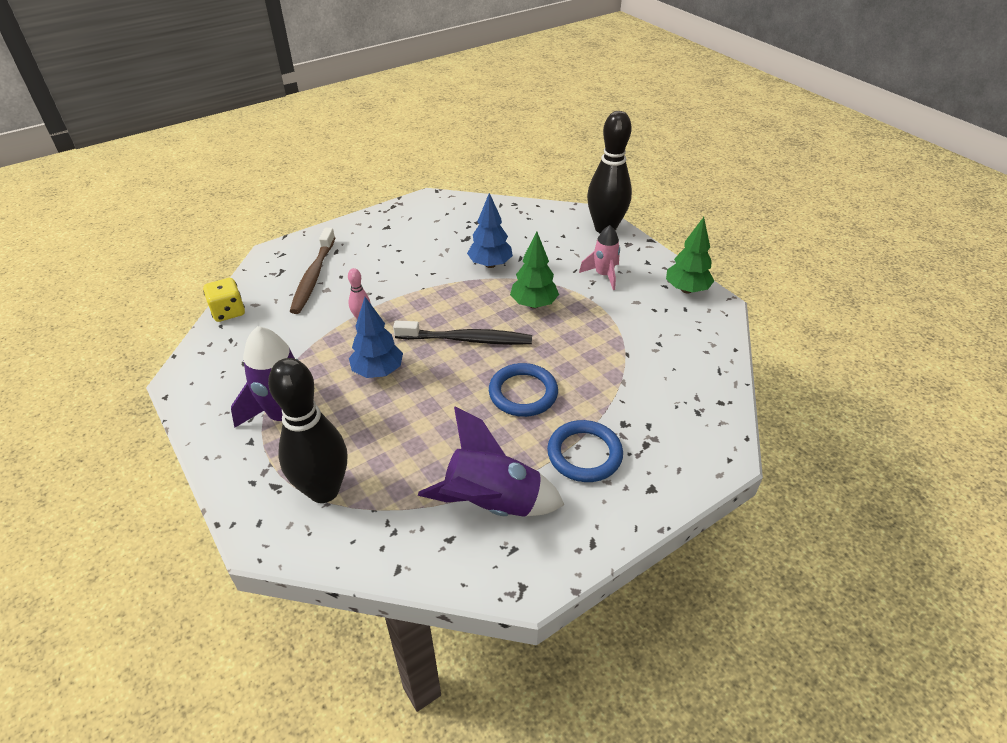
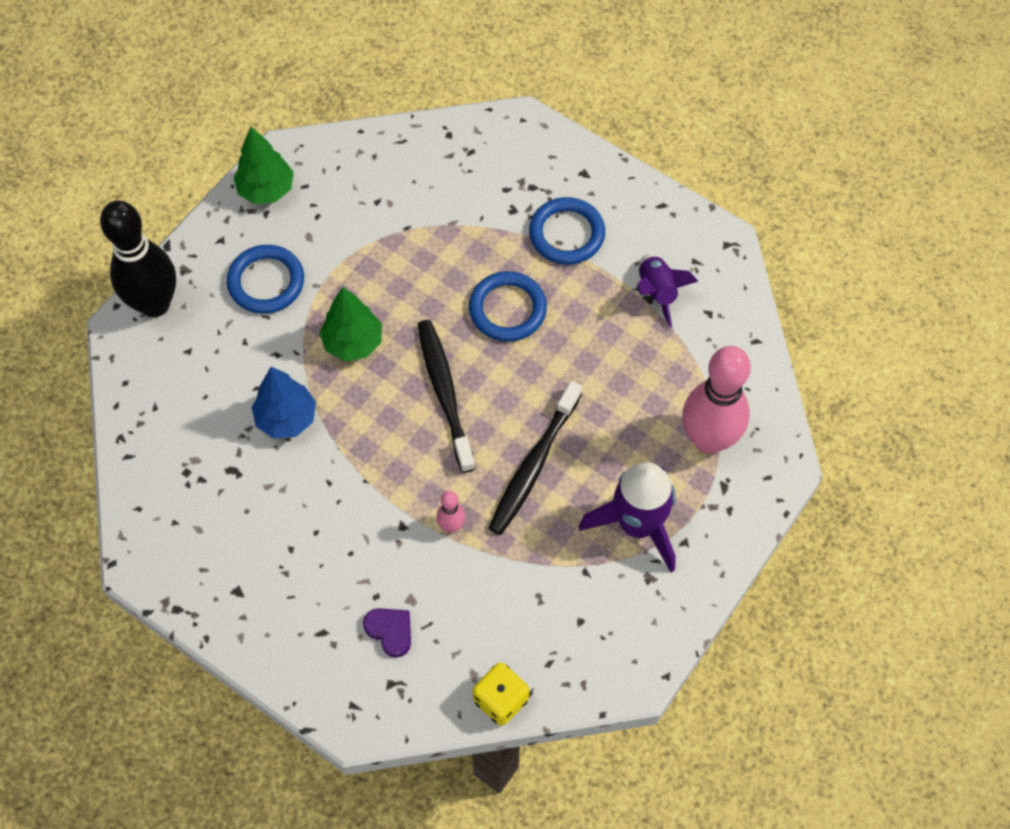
camera: 110 degrees left, 20 degrees up
black bowling pin [268,358,347,503] -> pink bowling pin [682,346,751,454]
brown toothbrush [290,228,335,314] -> purple heart [363,608,411,658]
blue tree [349,297,403,378] -> black toothbrush [489,381,582,535]
purple rocket [418,406,564,517] -> purple rocket [637,254,698,328], size x0.60
pink rocket [579,225,620,290] -> blue ring [227,245,304,314]

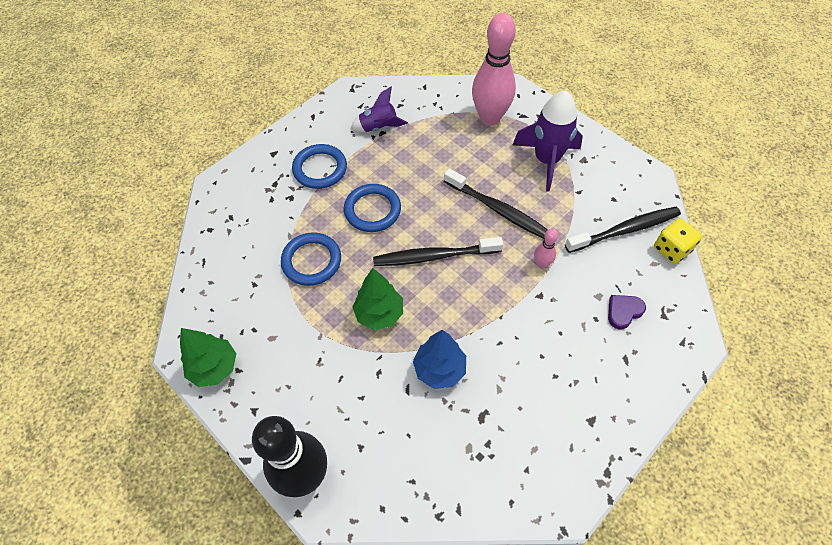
camera: 80 degrees left, 5 degrees down
blue ring [227,245,304,314] -> blue ring moved to [281,232,341,286]
none -> black toothbrush [565,207,681,253]

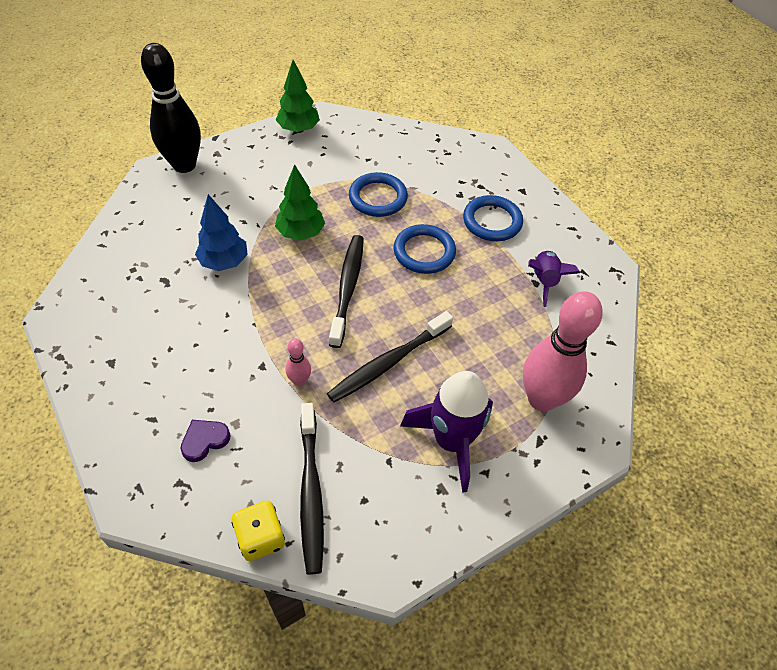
camera: 100 degrees right, 5 degrees down
purple heart [608,295,646,329] -> purple heart turned 105 degrees counterclockwise [181,420,230,462]

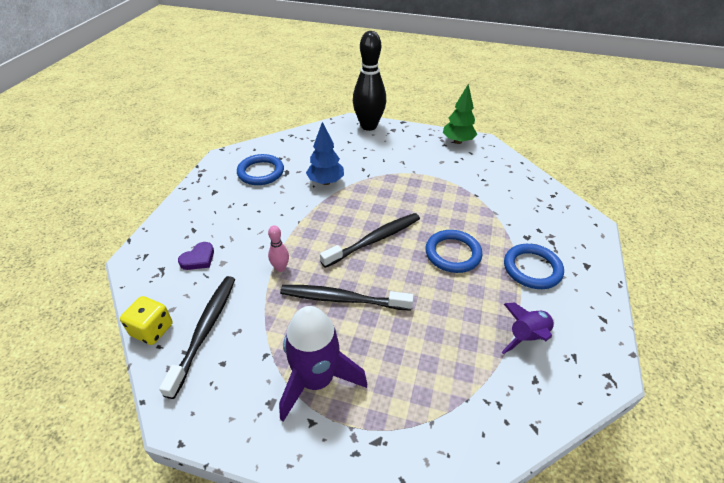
camera: 50 degrees right, 10 degrees down
purple heart [181,420,230,462] -> purple heart turned 120 degrees clockwise [178,242,214,270]
green tree [275,164,325,240] -> none
black toothbrush [300,403,324,574] -> black toothbrush turned 150 degrees clockwise [159,276,235,399]
blue ring [349,172,408,217] -> blue ring moved to [237,154,284,185]
pink bowling pin [523,291,603,412] -> none

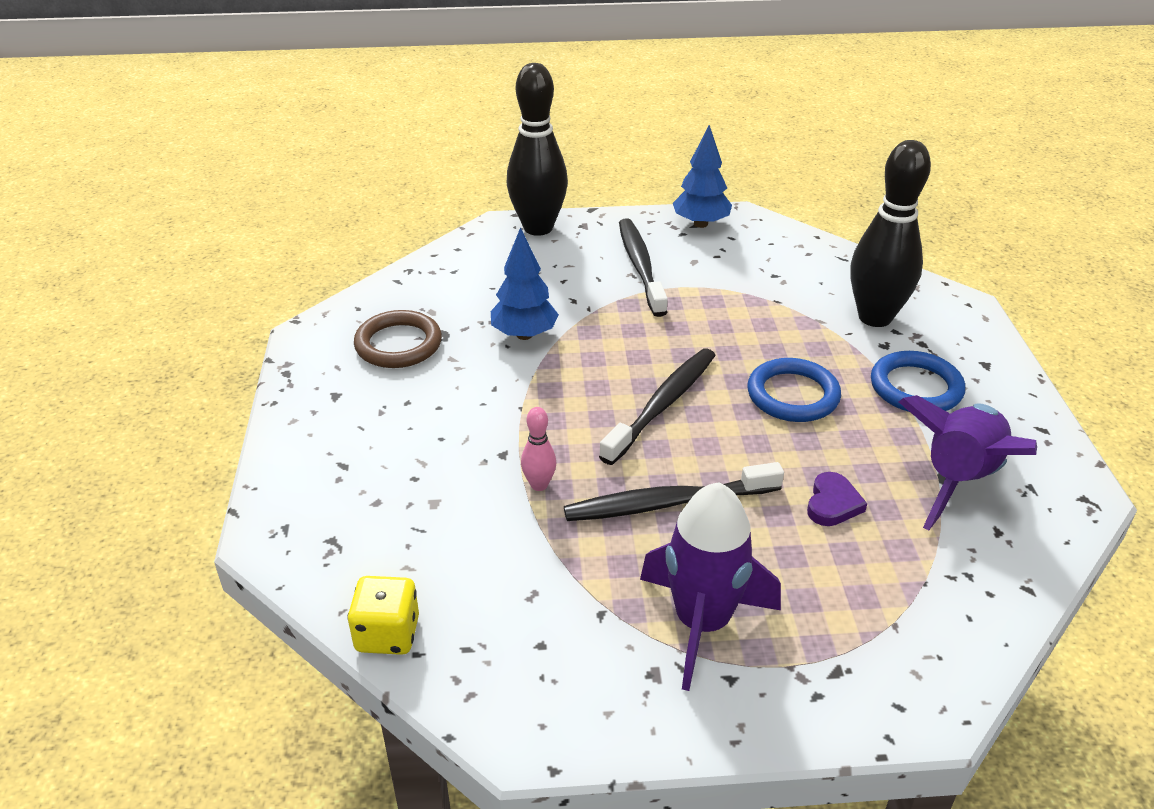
camera: 20 degrees left, 5 degrees down
black toothbrush [159,276,235,399] -> black toothbrush moved to [619,218,668,317]
purple heart [178,242,214,270] -> purple heart moved to [807,472,867,526]
blue ring [237,154,284,185] -> brown ring [354,310,442,368]
green tree [443,84,477,144] -> blue tree [673,125,732,228]
purple rocket [501,302,554,354] -> purple rocket [899,395,1037,530], size x1.66
none -> black bowling pin [851,140,931,327]

